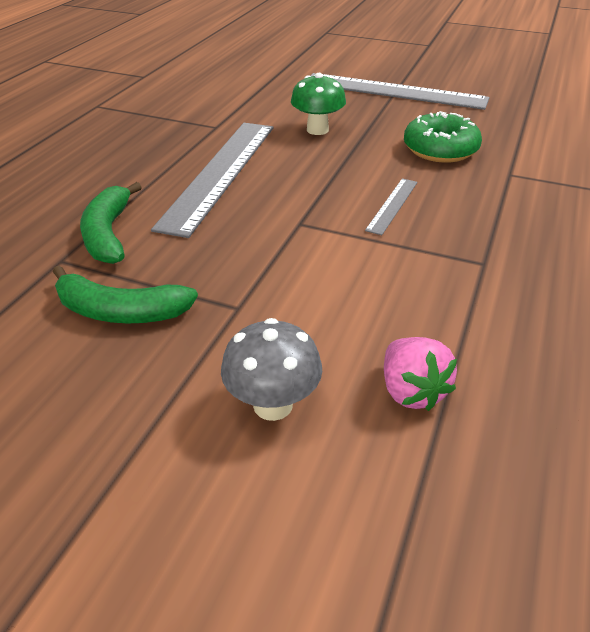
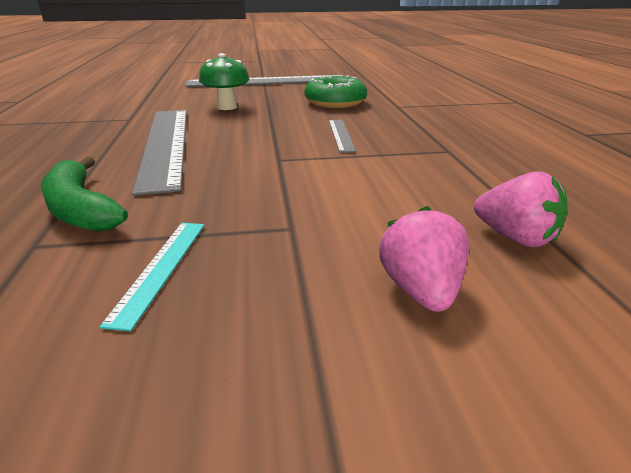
camera: 30 degrees left, 10 degrees down
green banana [53,265,198,323] -> turquoise ruler [100,223,204,331]
grey mushroom [221,318,322,421] -> pink strawberry [379,206,469,312]

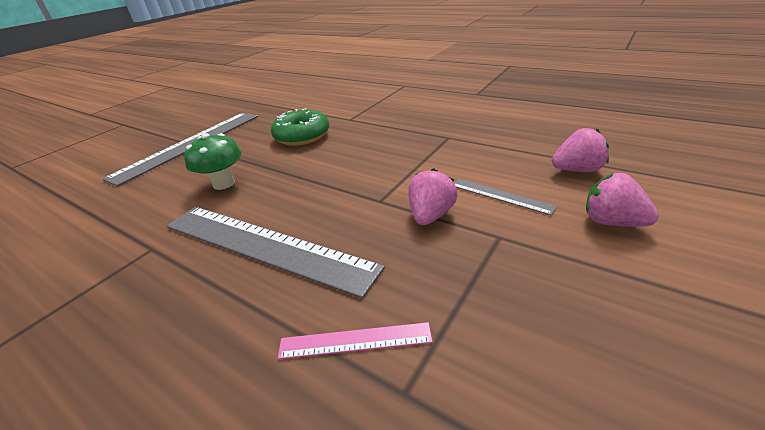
camera: 45 degrees left, 5 degrees up
green banana [41,157,128,232] -> pink ruler [278,322,433,359]
turquoise ruler [100,223,204,331] -> none
grey ruler [329,120,356,152] -> grey ruler moved to [454,179,557,216]
none -> pink strawberry [408,168,458,225]

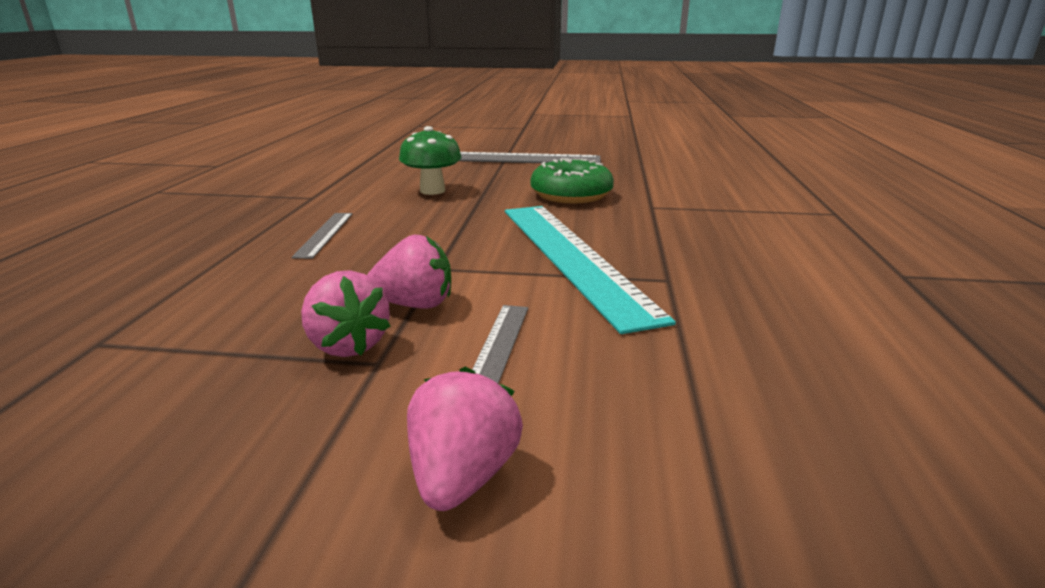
camera: 60 degrees right, 10 degrees down
grey ruler [167,207,385,299] -> grey ruler [291,213,353,259], size x0.44
pink ruler [278,322,433,359] -> none
pink strawberry [552,128,609,172] -> pink strawberry moved to [301,270,390,357]
none -> turquoise ruler [505,206,676,334]

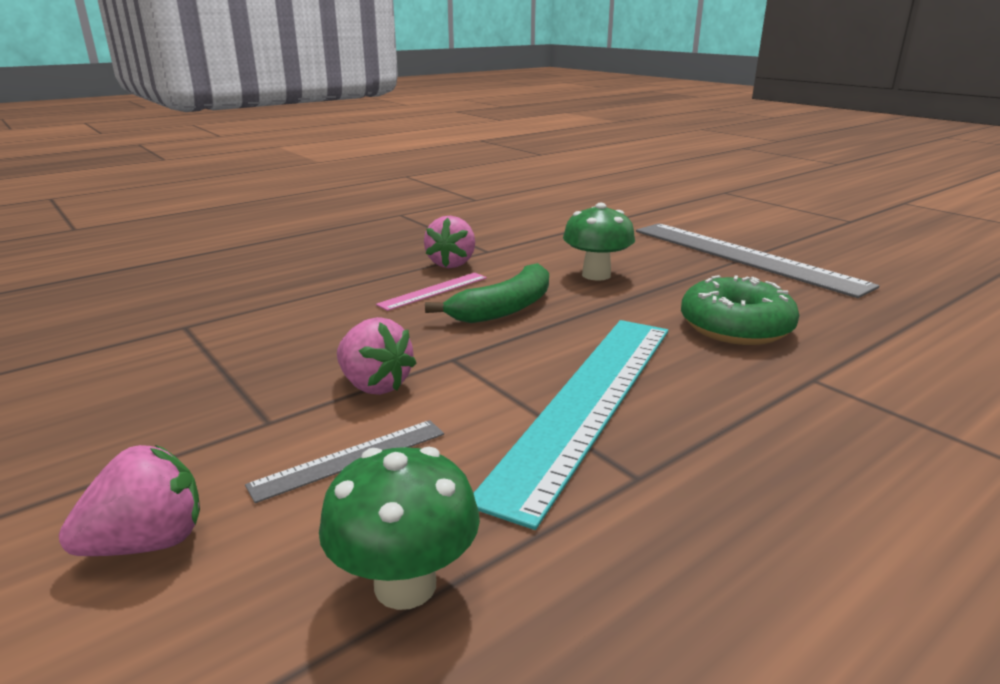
camera: 45 degrees right, 0 degrees up
grey ruler [291,213,353,259] -> pink ruler [376,273,487,311]
pink strawberry [301,270,390,357] -> pink strawberry moved to [424,216,475,268]
none -> green mushroom [319,447,480,610]
none -> green banana [425,263,549,323]

